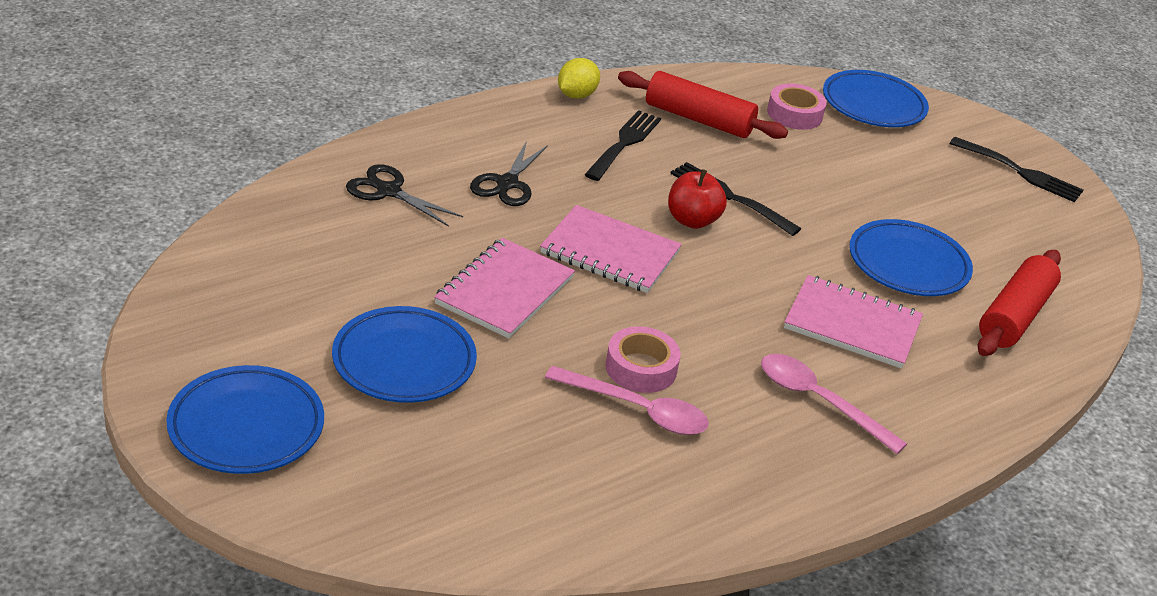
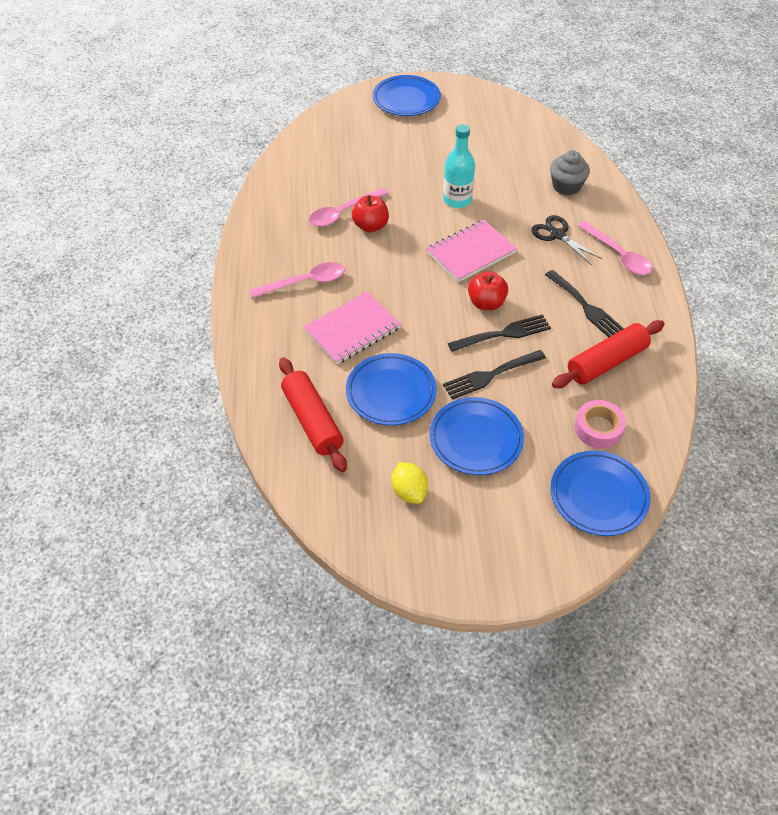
camera: 125 degrees right, 15 degrees up
blue plate [332,306,477,403] -> blue plate moved to [429,397,524,475]
black scissors [346,164,463,227] -> grey cupcake [550,150,590,195]
pink notebook [434,238,575,339] -> turquoise bottle [443,124,475,208]
yellow lemon [558,58,600,99] -> yellow lemon moved to [392,462,428,504]
pink tape [605,326,681,393] -> red apple [352,195,389,232]
black fork [949,137,1084,202] -> black fork moved to [443,350,546,400]
none -> pink spoon [577,221,652,275]

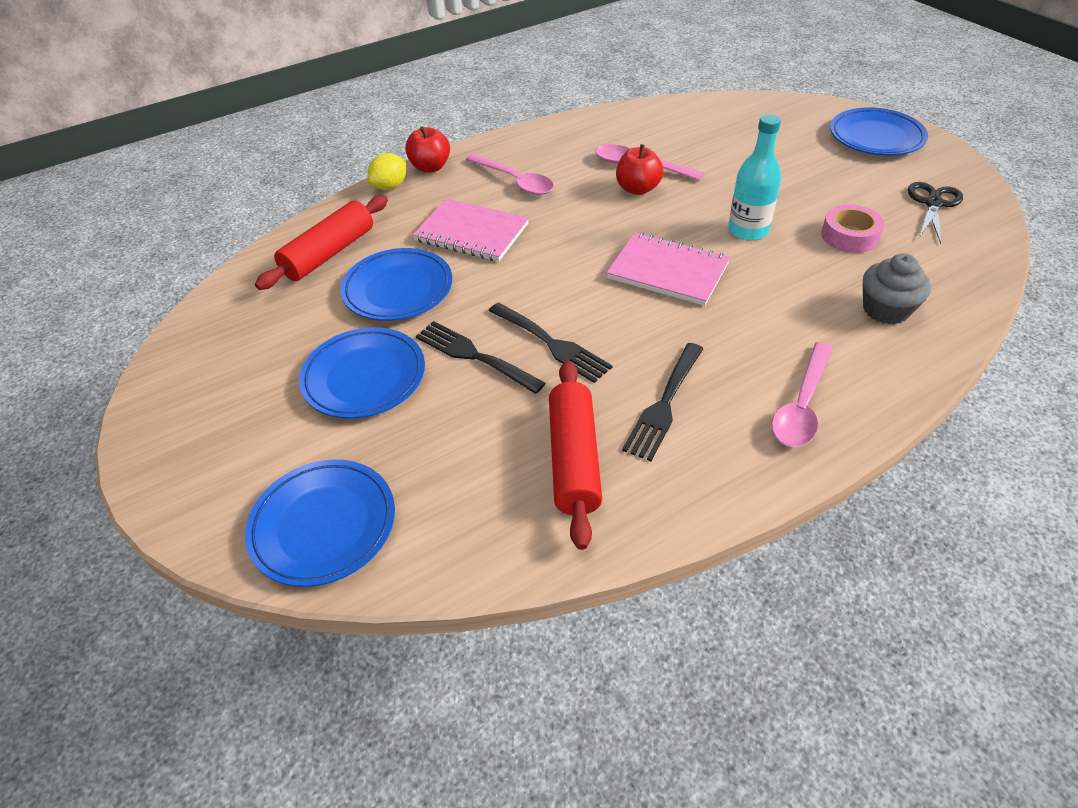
camera: 65 degrees right, 5 degrees down
yellow lemon [392,462,428,504] -> yellow lemon moved to [367,153,406,190]
red apple [468,271,508,310] -> red apple moved to [405,126,450,173]
black scissors [531,215,602,265] -> black scissors moved to [908,182,963,244]
red rolling pin [552,320,664,388] -> red rolling pin turned 60 degrees clockwise [549,361,602,550]
pink tape [574,400,626,449] -> pink tape moved to [821,204,885,253]

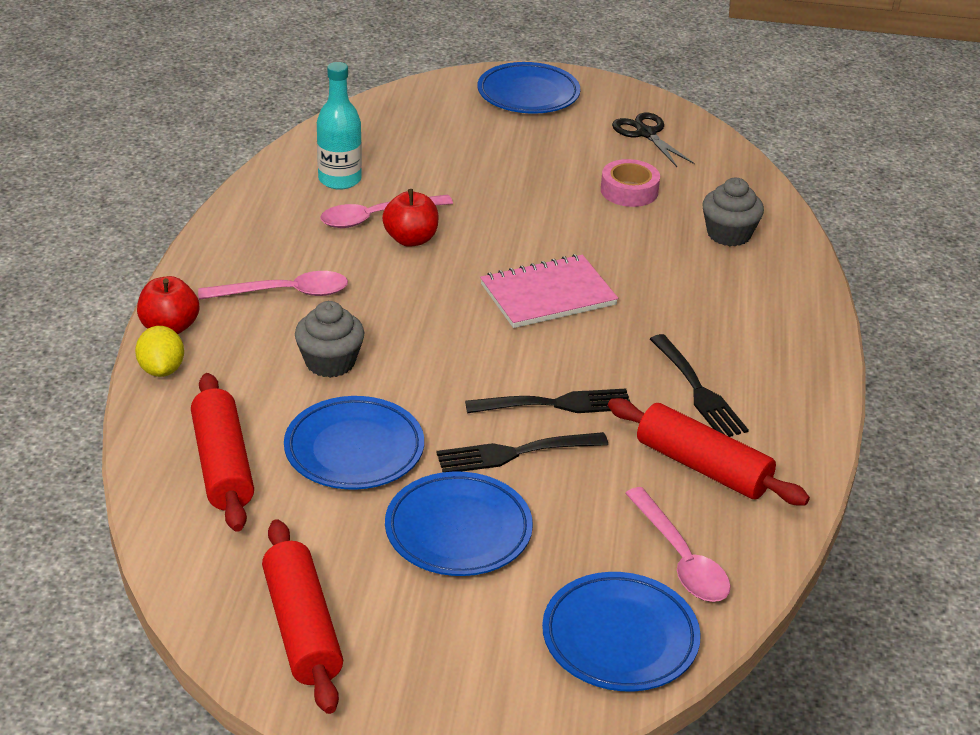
camera: 55 degrees left, 10 degrees down
pink notebook [413,198,529,262] -> grey cupcake [295,301,365,378]
turquoise bottle [728,114,781,241] -> turquoise bottle moved to [317,62,362,190]
pink spoon [772,342,833,447] -> pink spoon moved to [625,487,731,602]
none -> red rolling pin [262,519,343,714]

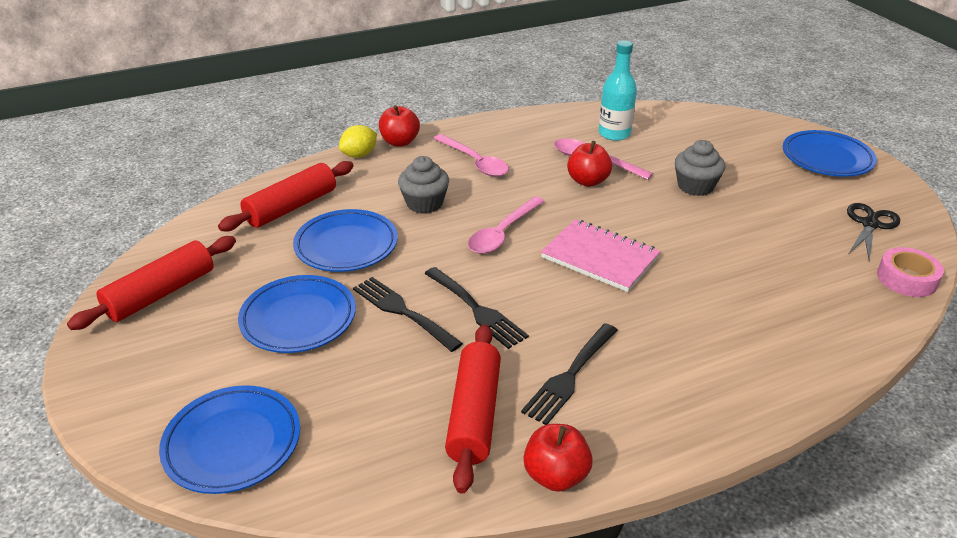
camera: 60 degrees right, 0 degrees up
pink tape [601,159,660,207] -> pink tape moved to [877,247,944,297]
pink spoon [625,487,731,602] -> pink spoon moved to [468,196,545,254]
grey cupcake [702,178,764,246] -> grey cupcake moved to [675,140,725,196]
none -> red apple [523,424,593,492]

